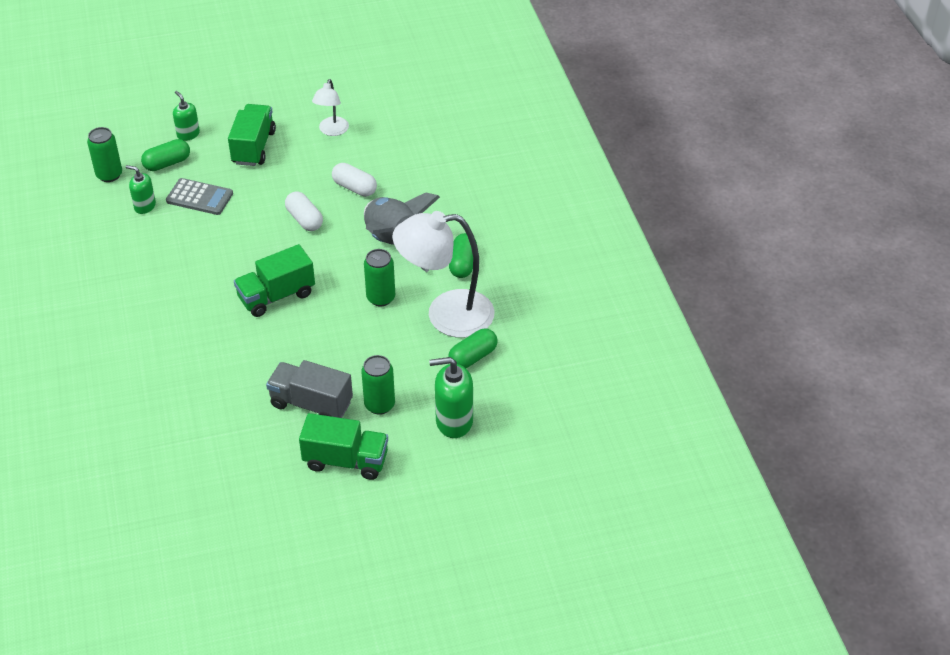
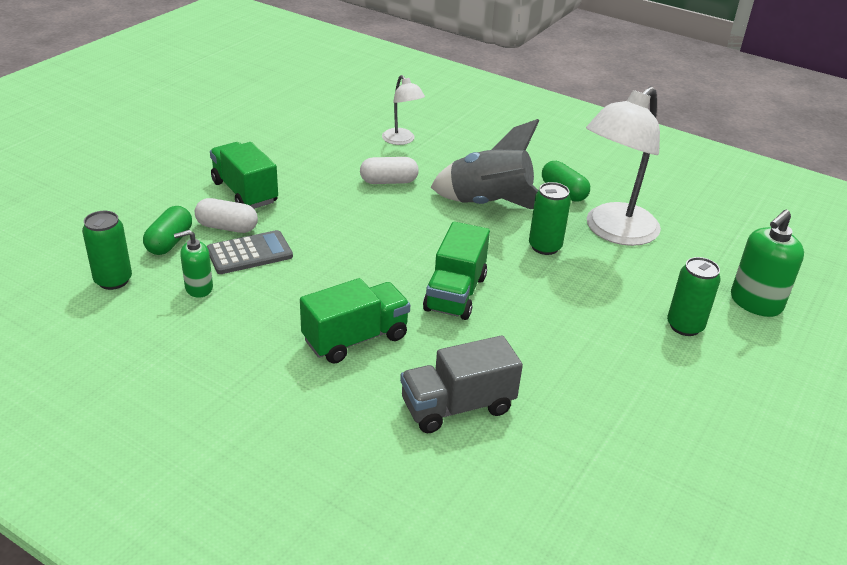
camera: 45 degrees left, 10 degrees down
green soap dispenser [173,91,200,141] -> none
grey truck [266,360,353,418] -> grey truck moved to [400,335,523,433]
white capsule [285,191,323,231] -> white capsule moved to [195,198,258,233]
green truck [299,413,388,480] -> green truck moved to [300,278,410,364]
white lamp [312,79,349,136] -> white lamp moved to [382,75,425,145]
green capsule [448,329,498,368] -> none

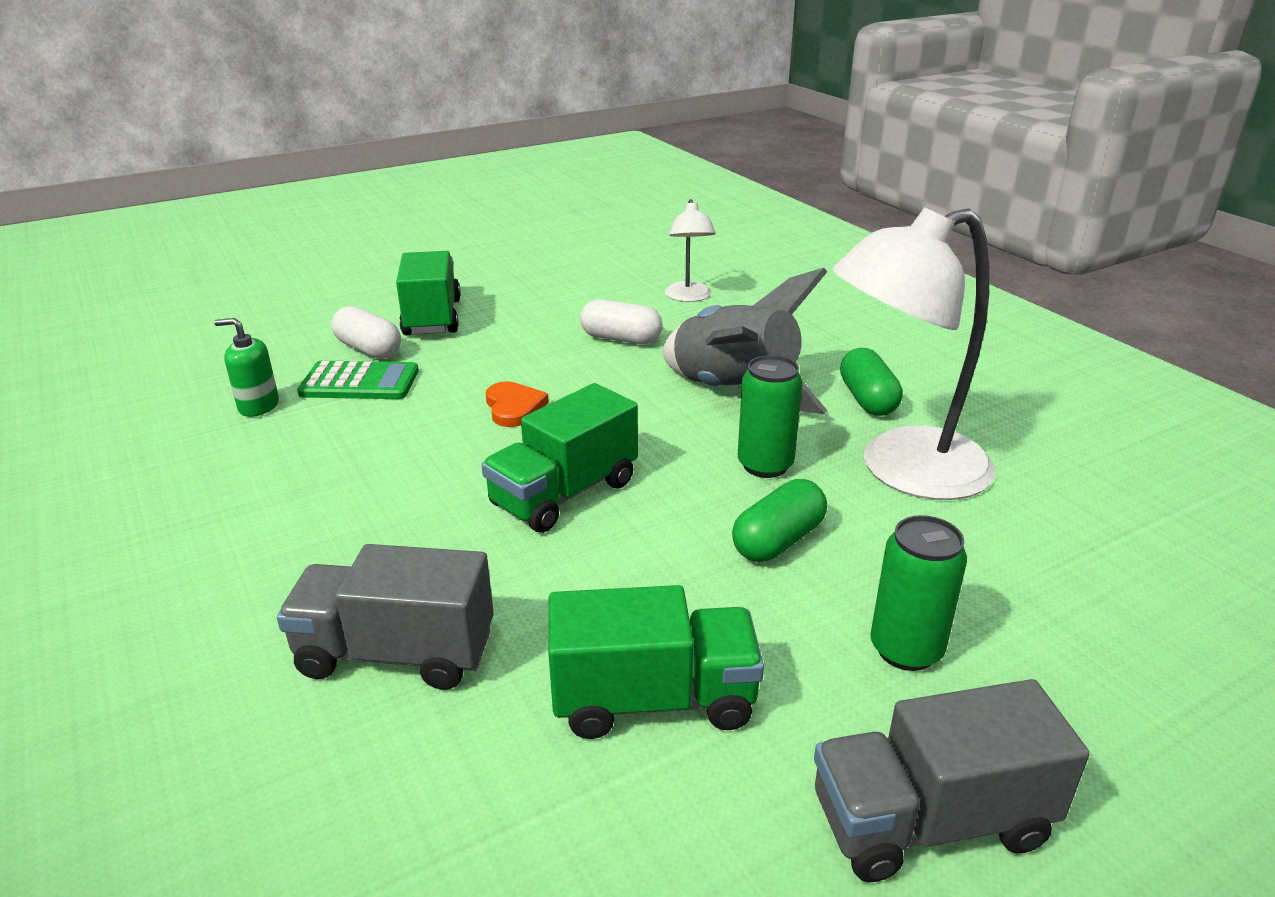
camera: 30 degrees right, 5 degrees down
green can [82,211,132,290] -> none
green capsule [143,206,192,255] -> green capsule moved to [732,479,827,562]
grey calculator [207,230,293,274] -> green calculator [297,361,419,399]
green truck [300,278,410,364] -> green truck moved to [548,585,764,739]
green soap dispenser [731,210,804,317] -> none
none -> orange heart [486,381,549,427]
none -> grey truck [814,679,1089,882]

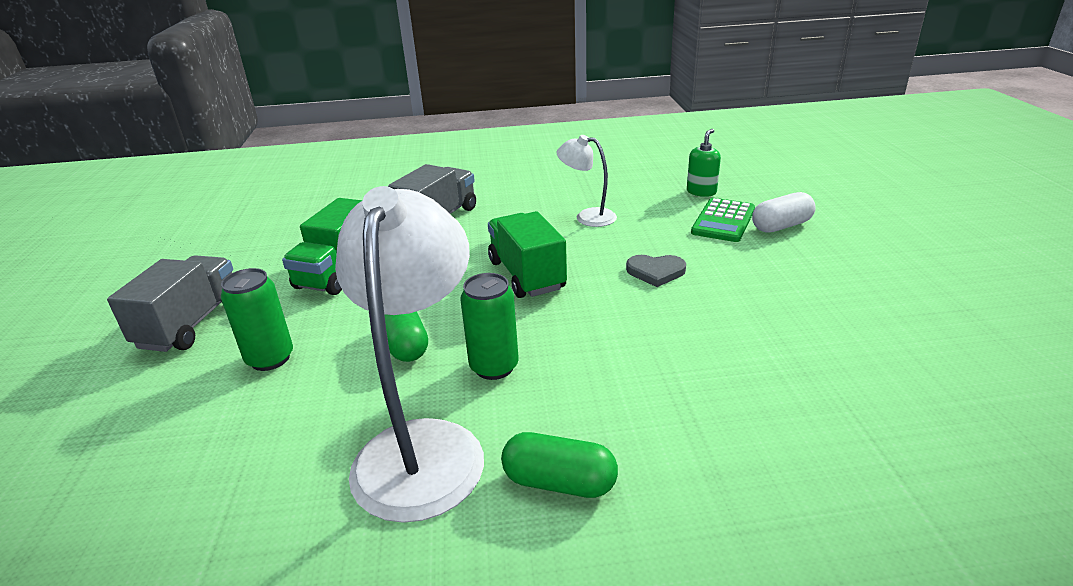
camera: 115 degrees right, 0 degrees up
green truck [396,251,461,336] -> none
orange heart [486,381,549,427] -> grey heart [626,255,686,287]
white capsule [580,299,663,344] -> none
grey rocket [663,268,828,414] -> none
white lamp [665,199,716,302] -> white lamp moved to [557,135,617,227]

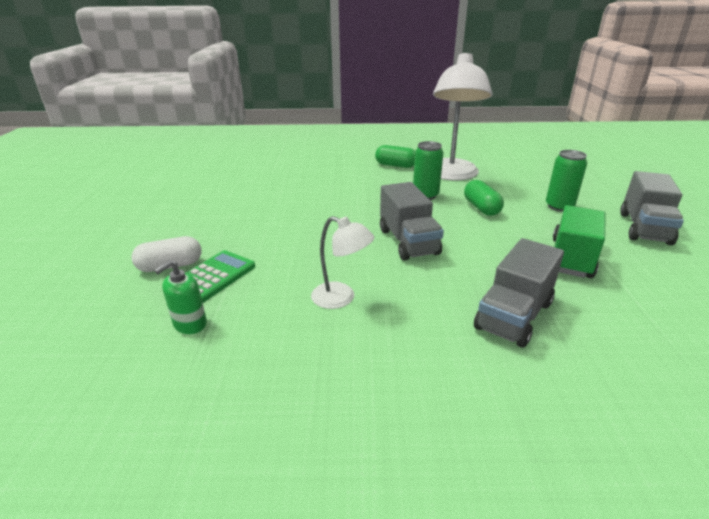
camera: 175 degrees left, 0 degrees up
green truck [488,211,567,298] -> grey truck [380,182,444,260]
grey heart [626,255,686,287] -> none

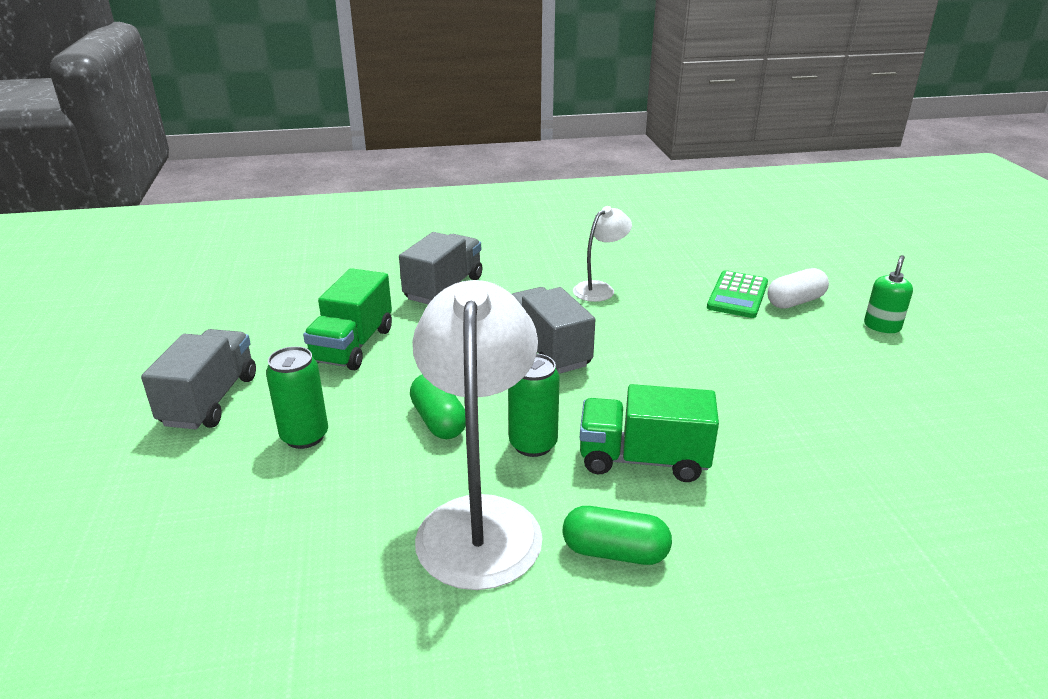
camera: 170 degrees right, 0 degrees up
green soap dispenser [154,260,207,334] -> green soap dispenser moved to [864,255,913,333]
white lamp [311,216,375,309] -> white lamp turned 120 degrees clockwise [573,206,632,302]
none -> green truck [580,384,719,482]

